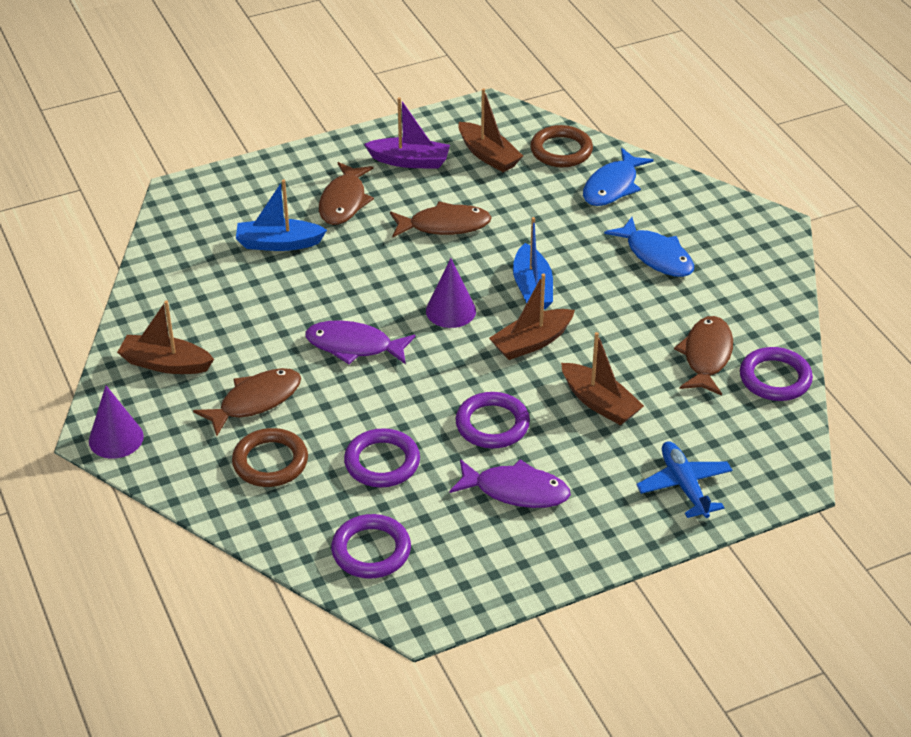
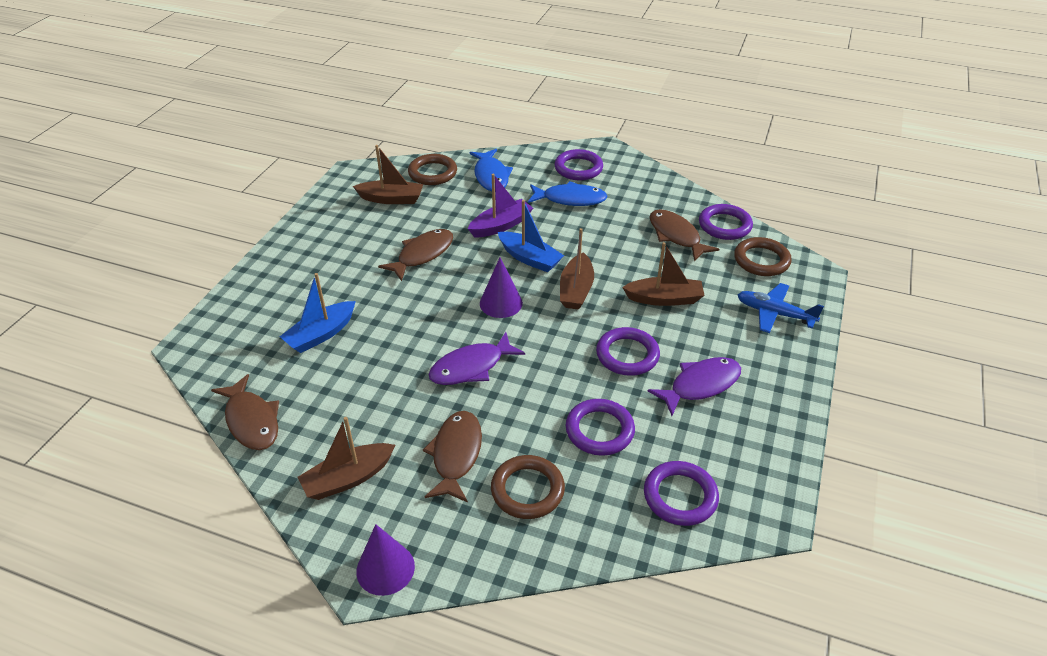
camera: 45 degrees left, 0 degrees up
brown fish [319,162,374,225] -> brown fish moved to [211,374,279,450]
purple boat [364,97,450,169] -> purple boat moved to [468,174,533,237]
none -> purple ring [554,149,603,180]
none -> brown ring [734,237,792,276]

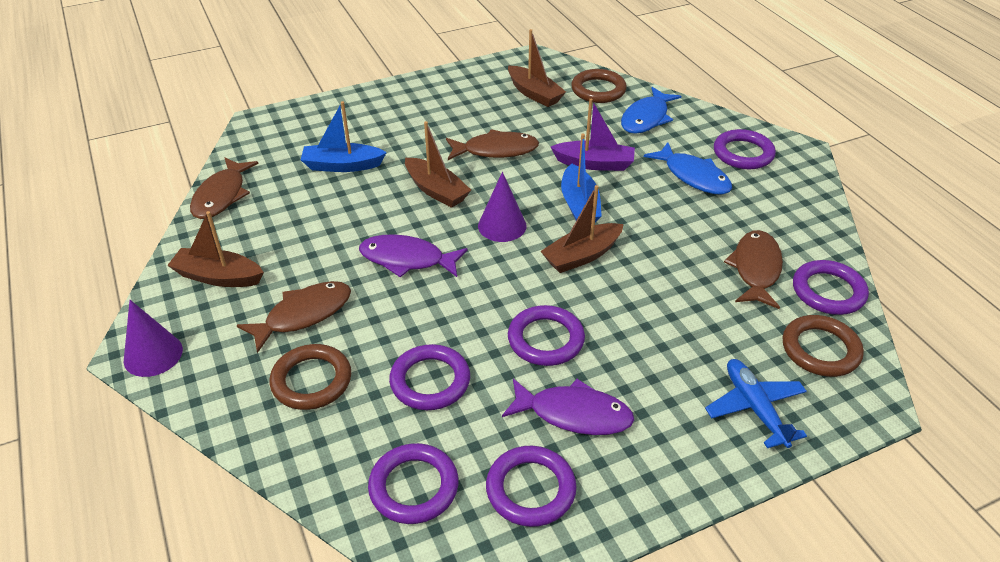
camera: 45 degrees right, 0 degrees up
brown boat [622,242,705,306] -> brown boat moved to [405,121,471,208]
none -> purple ring [486,446,577,527]

